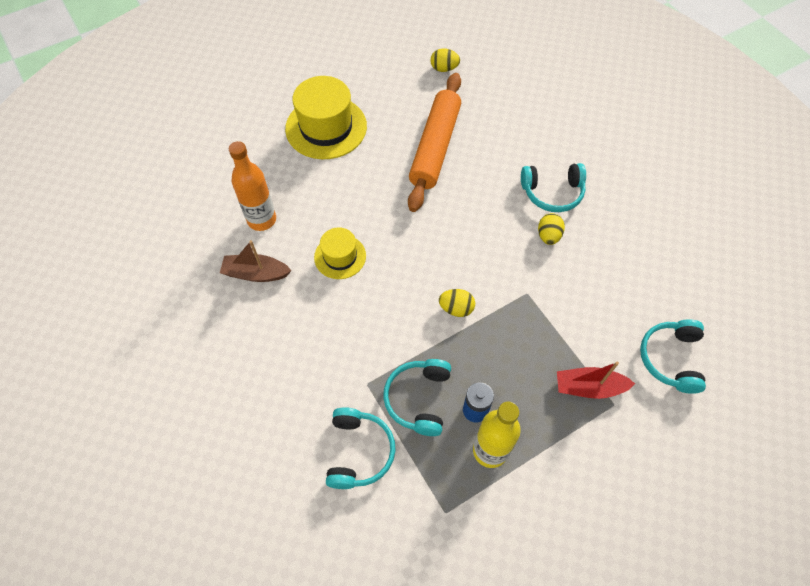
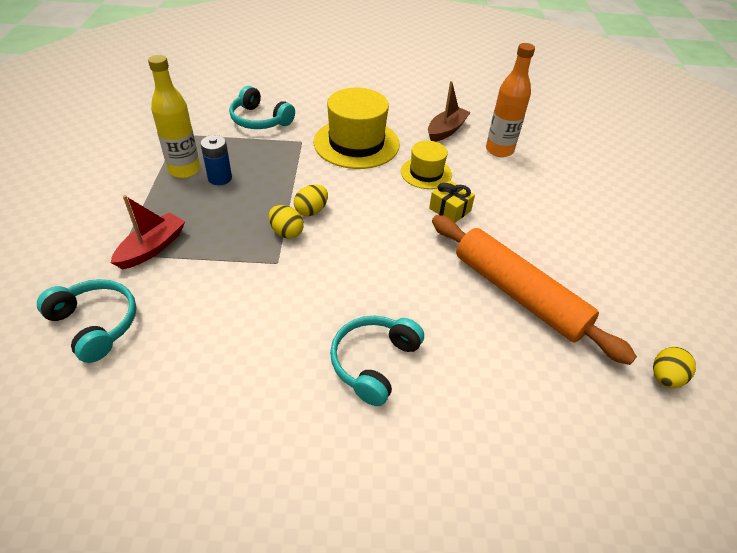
camera: 120 degrees right, 15 degrees down
yellow hat [285,76,367,159] -> yellow hat moved to [314,88,400,169]
turquoise headphones [383,359,451,436] -> none
yellow egg [538,213,565,245] -> yellow egg moved to [269,205,304,239]
none -> yellow gift [429,180,475,222]

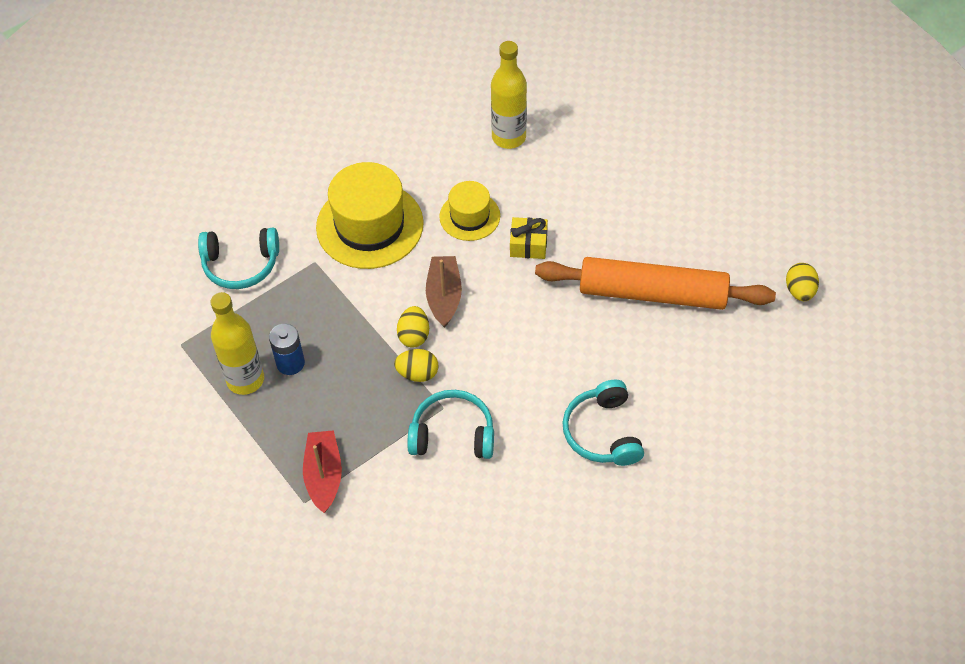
camera: 35 degrees left, 10 degrees up
turquoise headphones [37,279,137,363] -> turquoise headphones moved to [407,390,494,459]
brown boat [428,81,471,142] -> brown boat moved to [426,256,462,328]
orange bottle [486,43,535,157] -> yellow bottle [491,41,527,149]

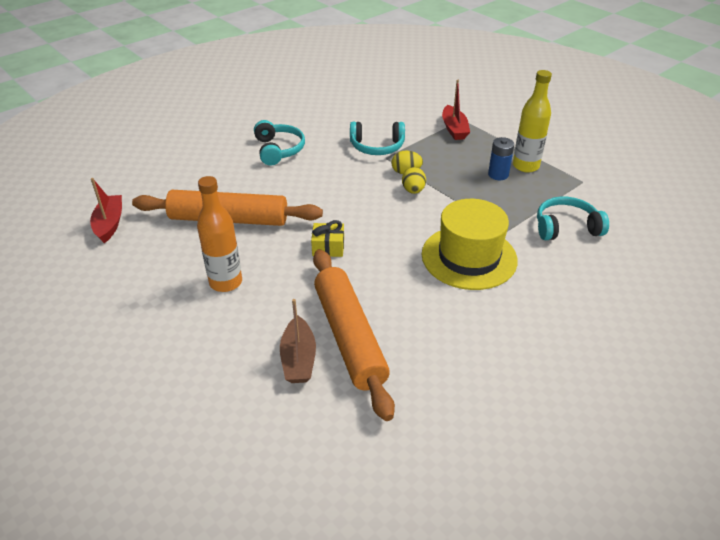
camera: 175 degrees right, 15 degrees down
brown boat [426,256,462,328] -> brown boat moved to [280,299,316,383]
yellow hat [439,181,500,241] -> none
yellow bottle [491,41,527,149] -> orange rolling pin [313,249,395,421]
yellow egg [786,263,819,301] -> red boat [90,178,122,243]
none -> orange bottle [197,176,242,292]

